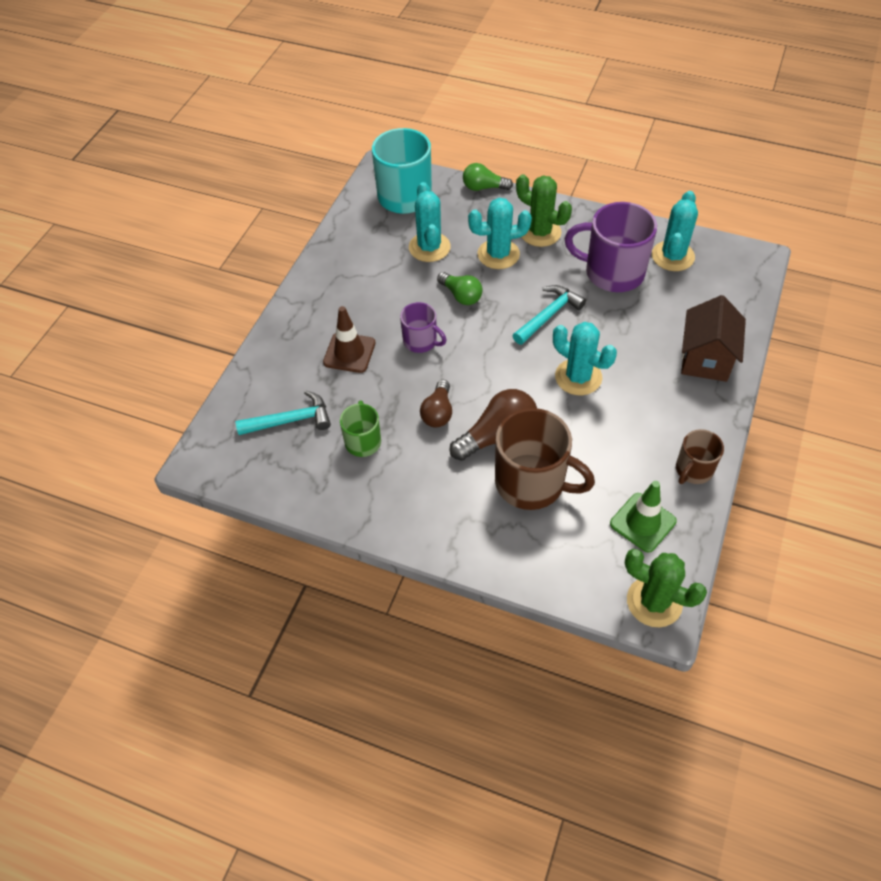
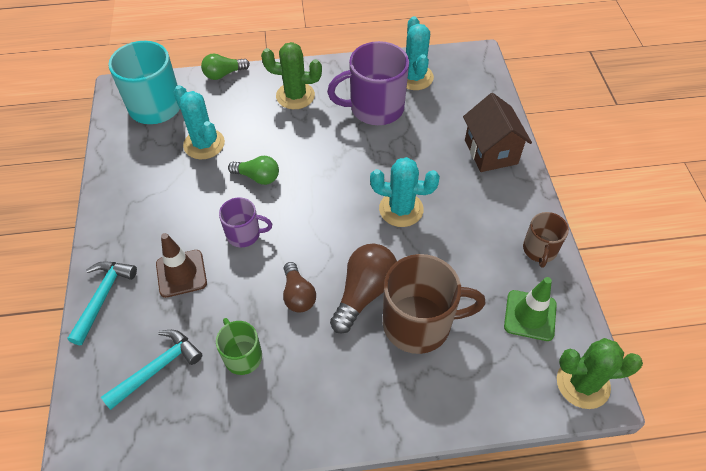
camera: 30 degrees left, 0 degrees up
turquoise cactus [468,198,532,269] -> none
turquoise hammer [513,285,586,345] -> turquoise hammer moved to [67,261,137,345]

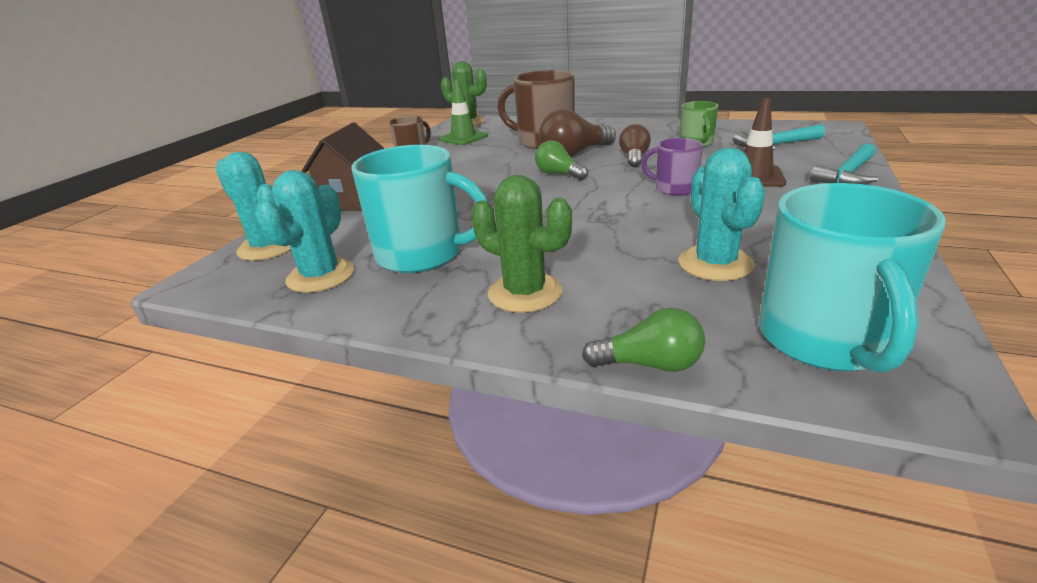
camera: 150 degrees left, 25 degrees down
green light bulb [228,156,279,185] -> green light bulb moved to [535,140,588,180]
purple mug [327,41,409,125] -> turquoise mug [351,145,488,273]
turquoise cactus [370,157,440,227] -> turquoise cactus moved to [216,152,291,261]

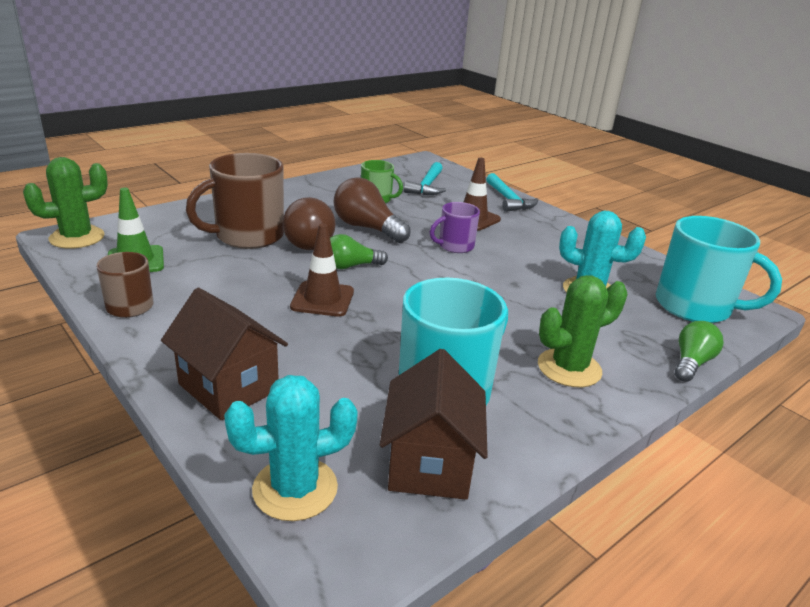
camera: 65 degrees left, 0 degrees up
turquoise cactus [255,170,355,293] -> brown house [380,349,488,500]
brown light bulb [619,124,651,167] -> brown light bulb [334,177,411,243], size x1.56
none -> brown traffic cone [290,224,354,317]

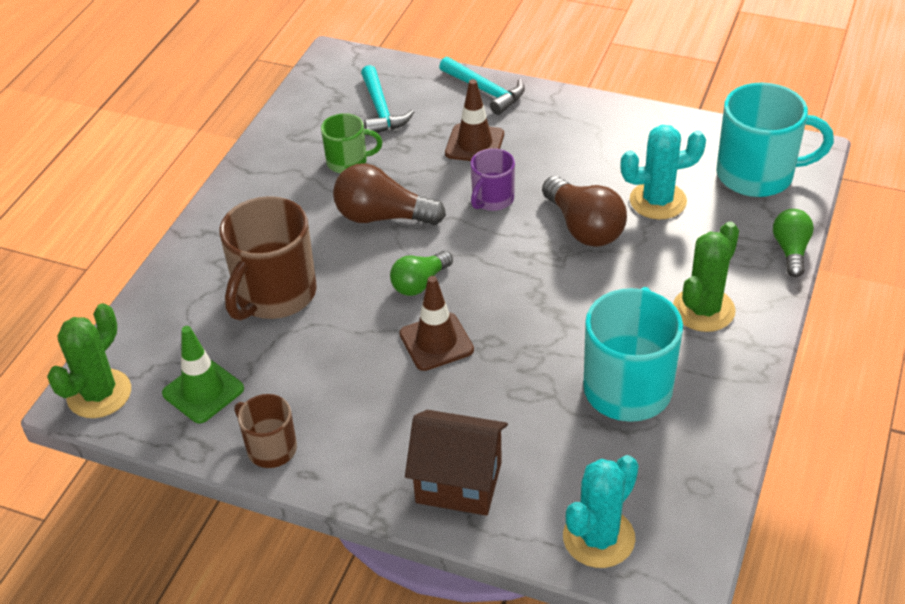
camera: 25 degrees left, 15 degrees up
brown light bulb [283,197,336,250] -> brown light bulb moved to [542,176,627,247]
brown house [380,349,488,500] -> none

